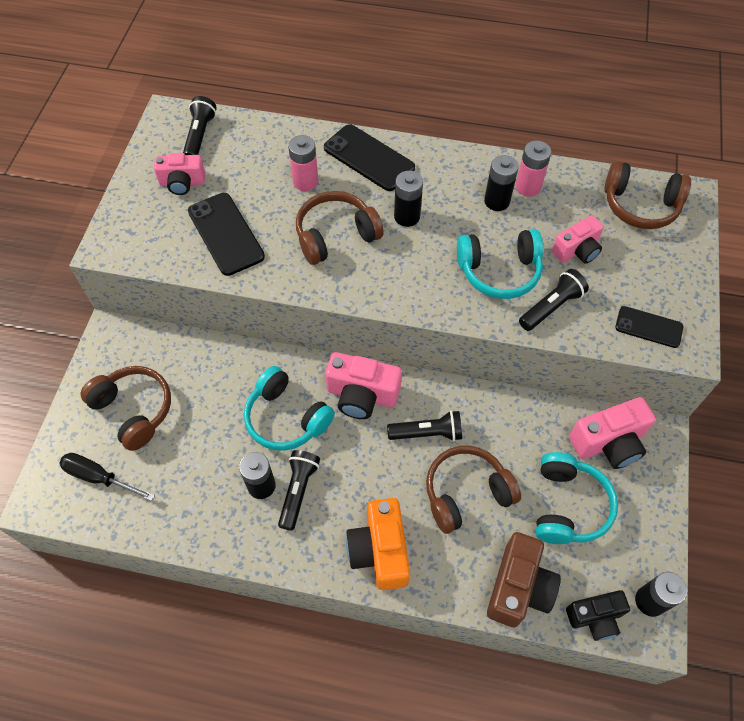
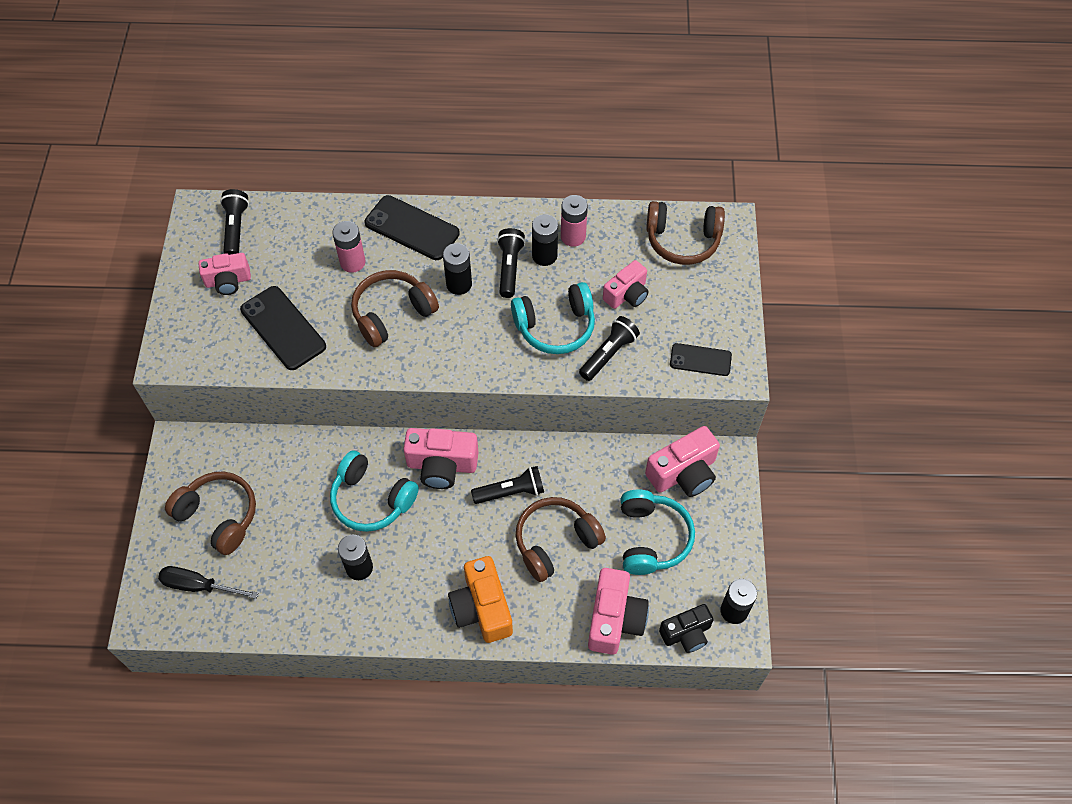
camera: 10 degrees left, 0 degrees up
black flashlight [278,450,320,531] -> black flashlight moved to [497,228,525,298]
brown camera [487,532,561,627] -> pink camera [588,568,649,655]

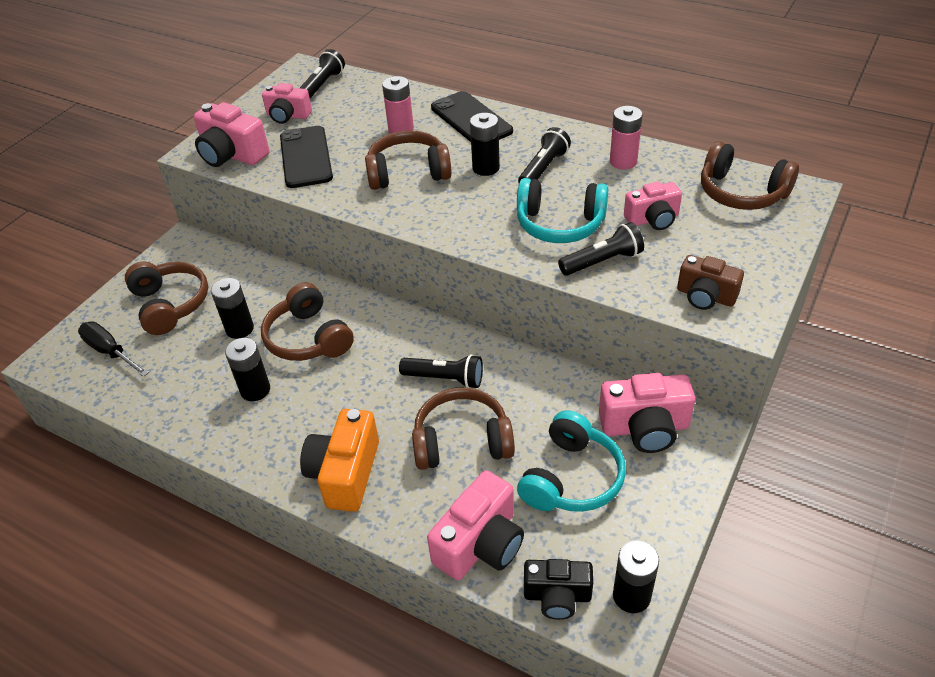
camera: 30 degrees right, 15 degrees down
turquoise headphones [330,450,419,532] -> brown headphones [261,282,354,361]
pink camera [403,428,479,489] -> pink camera moved to [194,102,269,167]
black battery [532,214,558,266] -> black battery moved to [211,278,254,339]
black phone [670,343,732,376] -> brown camera [677,255,744,310]

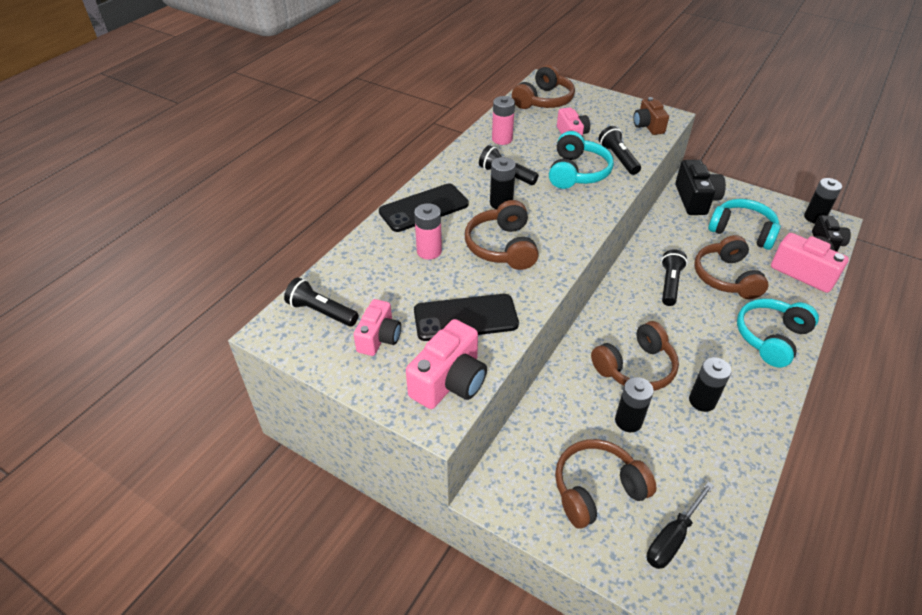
camera: 90 degrees left, 0 degrees up
orange camera [300,409,379,512] -> turquoise headphones [737,299,819,368]
pink camera [599,373,695,453] -> black camera [675,160,726,215]
brown camera [677,255,744,310] -> brown camera turned 135 degrees clockwise [633,97,669,135]

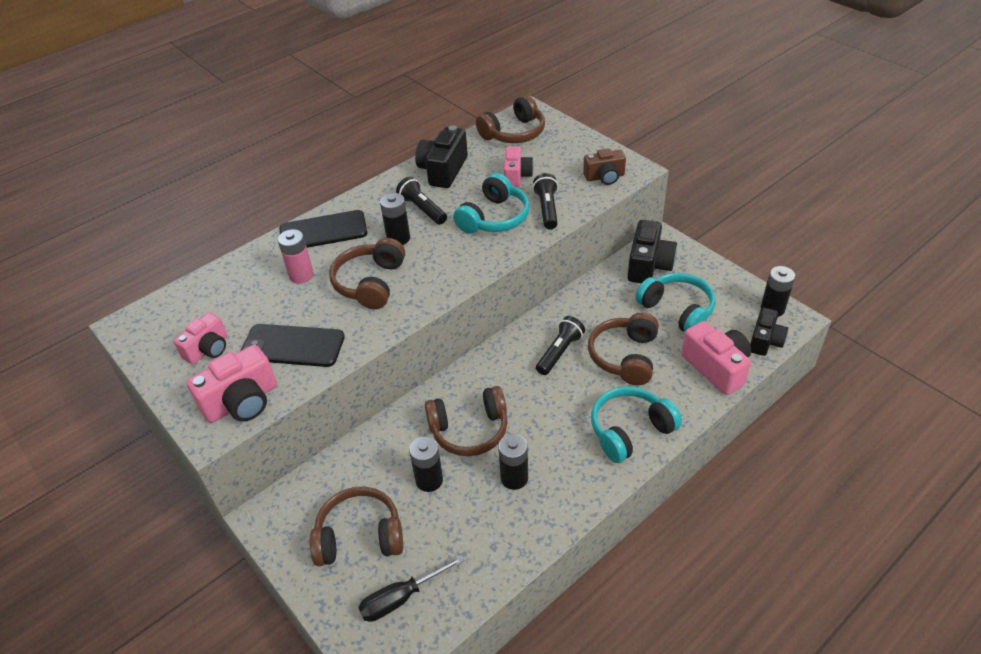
camera: 20 degrees right, 0 degrees up
black flashlight [284,277,358,326] -> none
pink battery [492,96,515,145] -> black camera [415,125,468,188]
brown camera [633,97,669,135] -> brown camera turned 105 degrees counterclockwise [583,148,626,185]

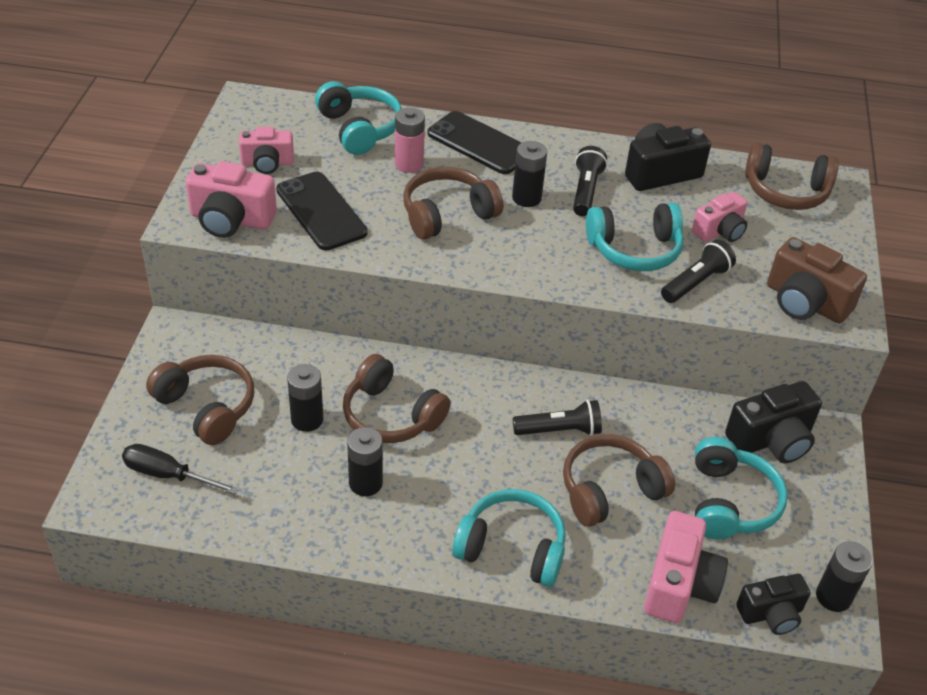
camera: 45 degrees right, 0 degrees up
brown camera [583,148,626,185] -> brown camera [767,237,867,323], size x1.51
none -> turquoise headphones [315,81,402,155]

